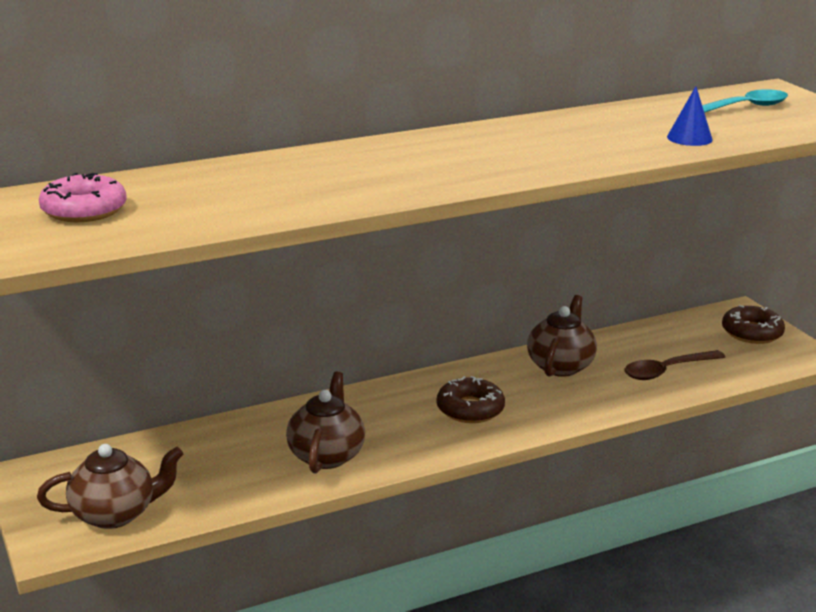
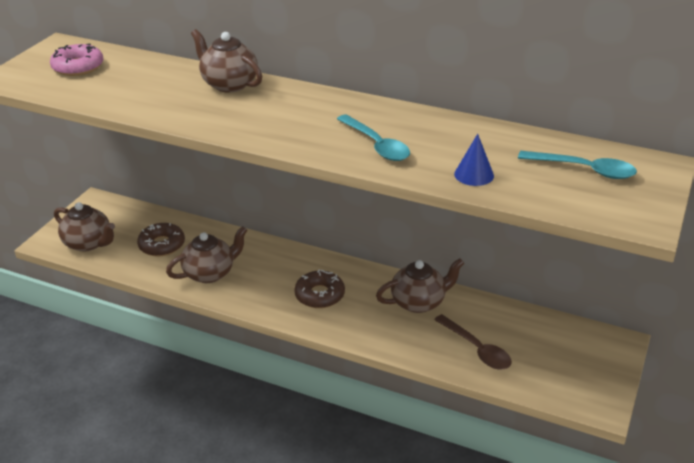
camera: 50 degrees right, 10 degrees up
brown spoon [624,350,725,380] -> brown spoon turned 150 degrees counterclockwise [434,314,512,370]
brown donut [722,305,785,344] -> brown donut moved to [137,223,185,256]
none -> brown teapot [191,29,262,93]
none -> turquoise spoon [337,114,410,161]

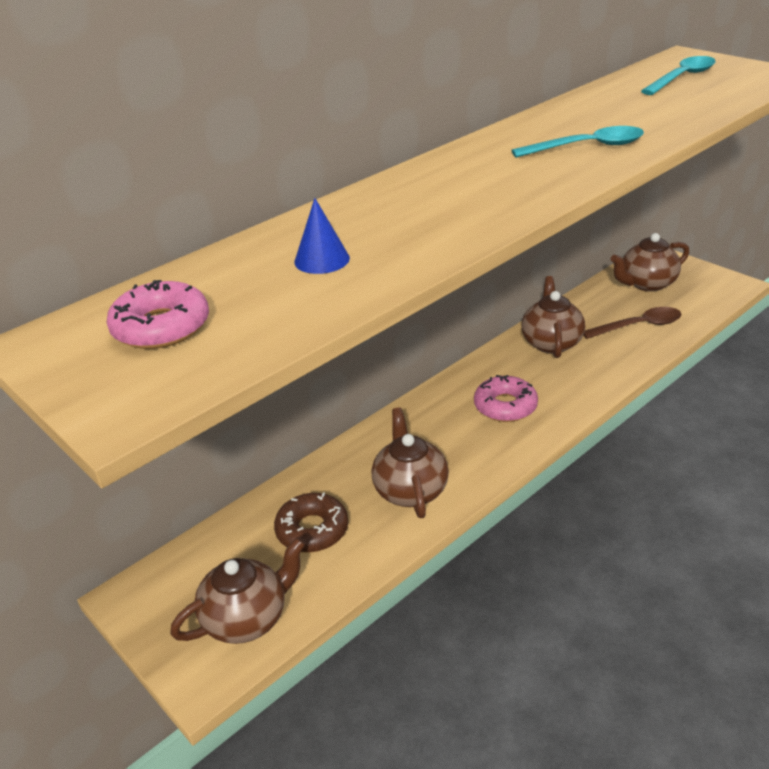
camera: 65 degrees left, 0 degrees up
brown teapot [191,29,262,93] -> brown teapot moved to [611,233,690,292]
brown donut [294,270,345,308] -> pink donut [474,375,538,422]
blue cone [454,134,494,186] -> blue cone moved to [294,198,350,274]

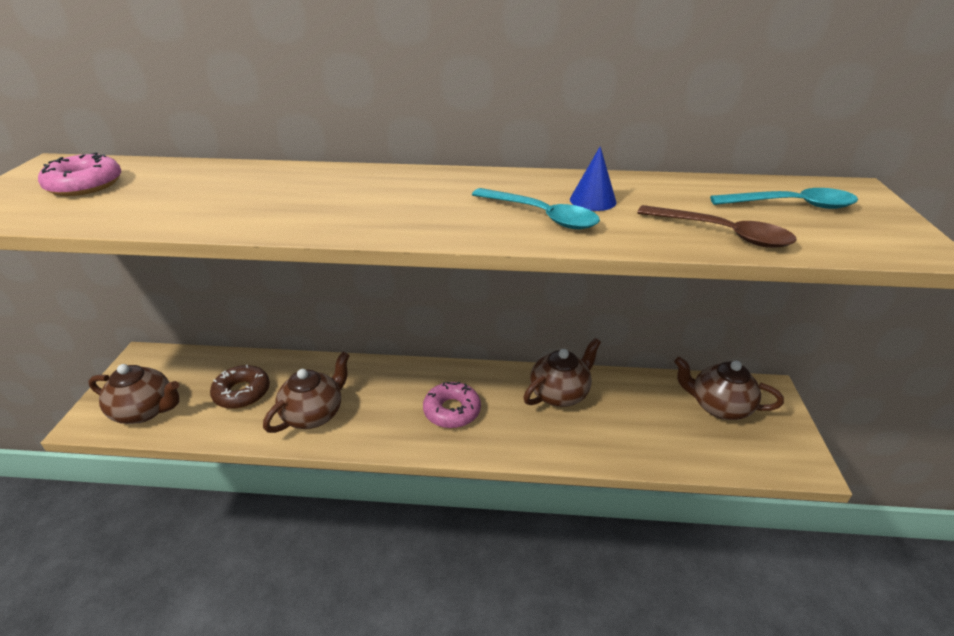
camera: 45 degrees right, 0 degrees up
blue cone [294,198,350,274] -> blue cone moved to [570,146,617,211]
brown spoon [583,307,681,339] -> brown spoon moved to [637,205,797,248]

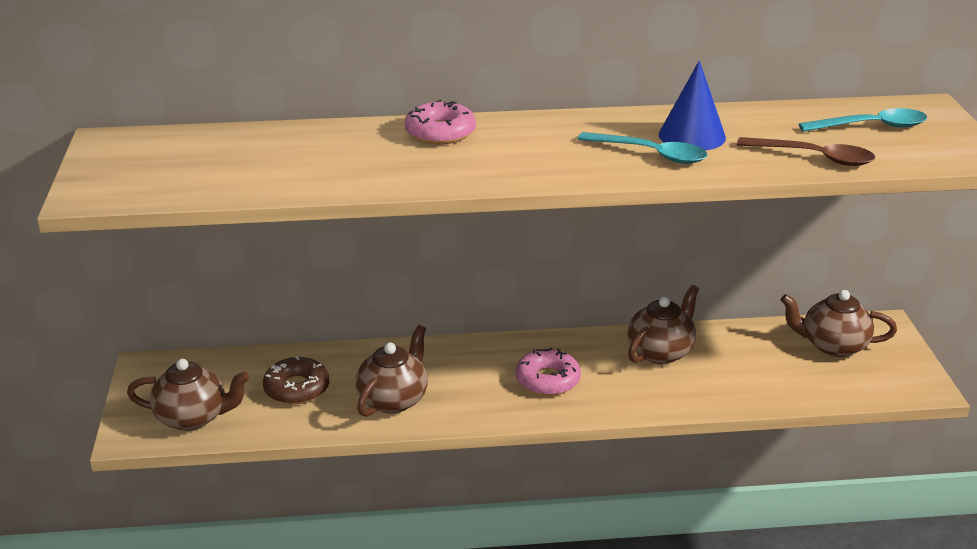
camera: 10 degrees left, 5 degrees down
pink donut [38,152,121,196] -> pink donut moved to [405,100,476,144]
blue cone [570,146,617,211] -> blue cone [659,60,726,150], size x1.51

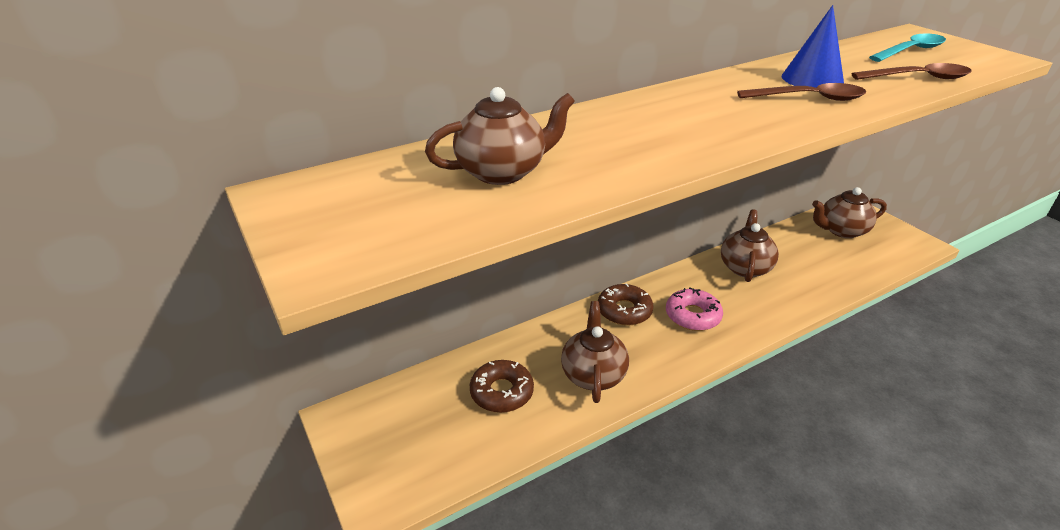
camera: 25 degrees left, 5 degrees up
brown teapot [127,359,250,431] -> brown teapot moved to [425,87,575,185]
pink donut [405,100,476,144] -> none
turquoise spoon [578,132,708,164] -> brown spoon [737,83,866,101]
none -> brown donut [598,283,653,326]

